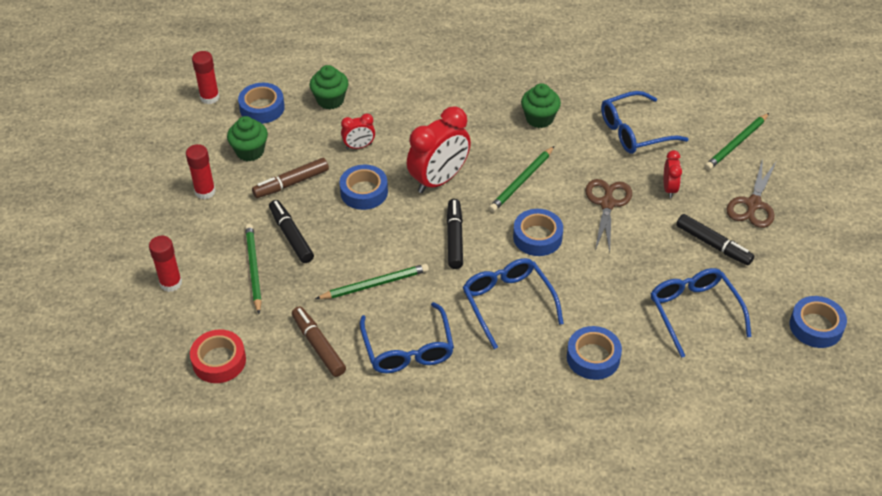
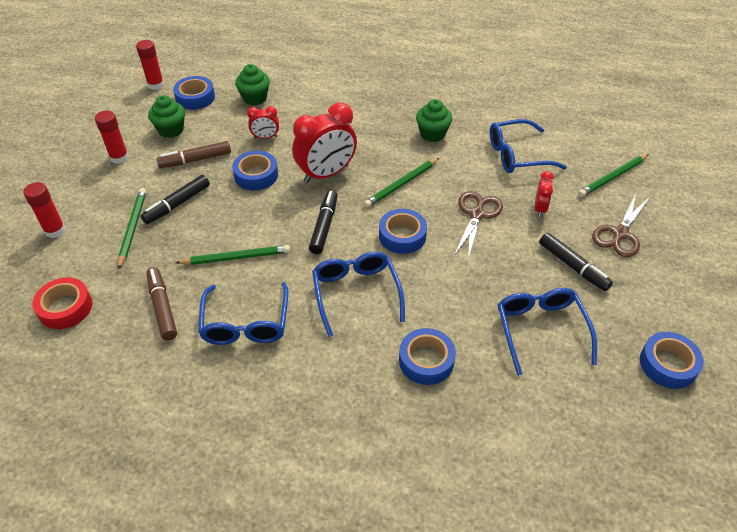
camera: 10 degrees right, 0 degrees up
black marker [269,200,314,263] -> black marker turned 120 degrees counterclockwise [141,175,210,224]

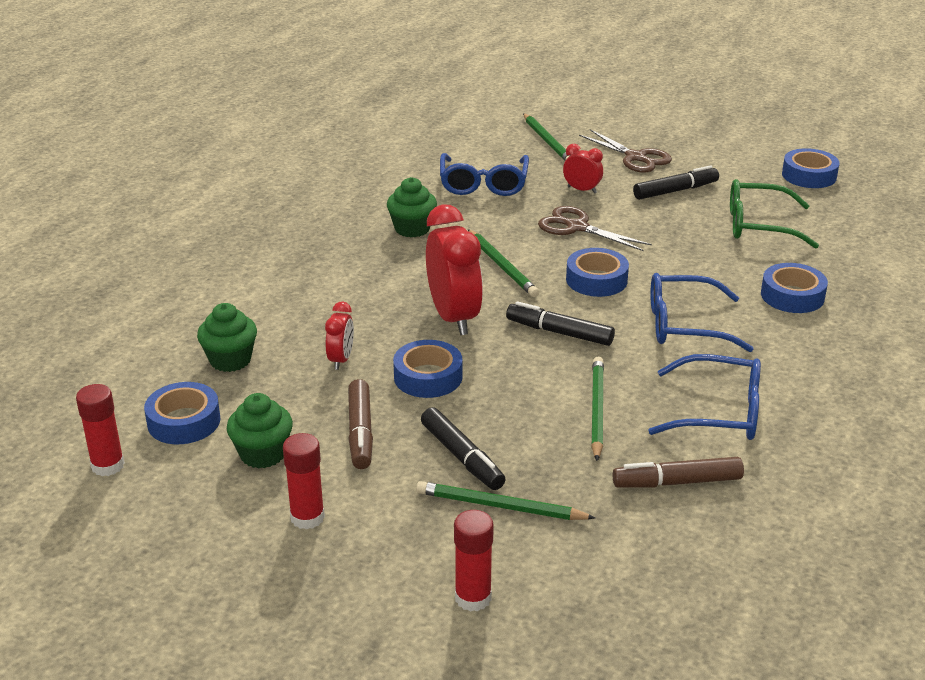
camera: 75 degrees left, 15 degrees down
red tape [32,278,92,329] -> none
blue glasses [498,288,597,375] -> green glasses [730,179,819,249]

